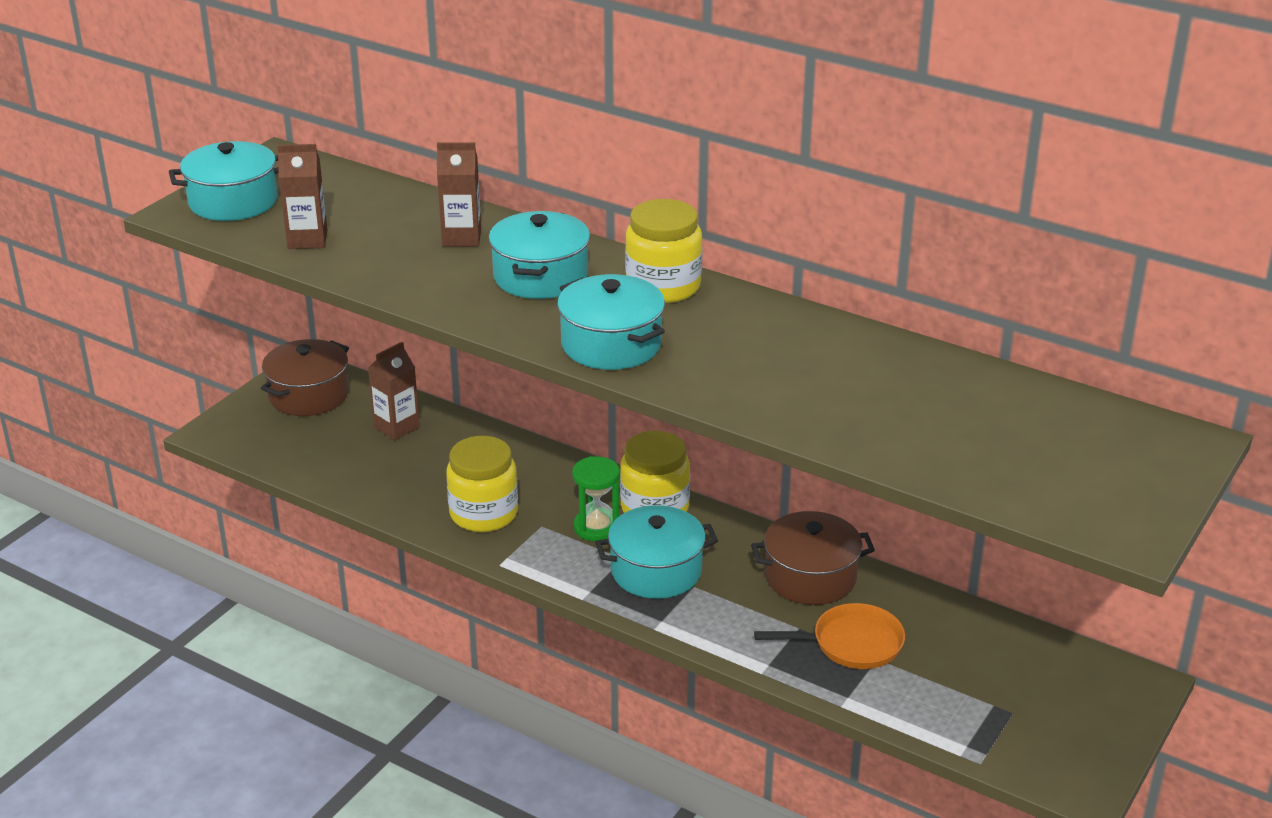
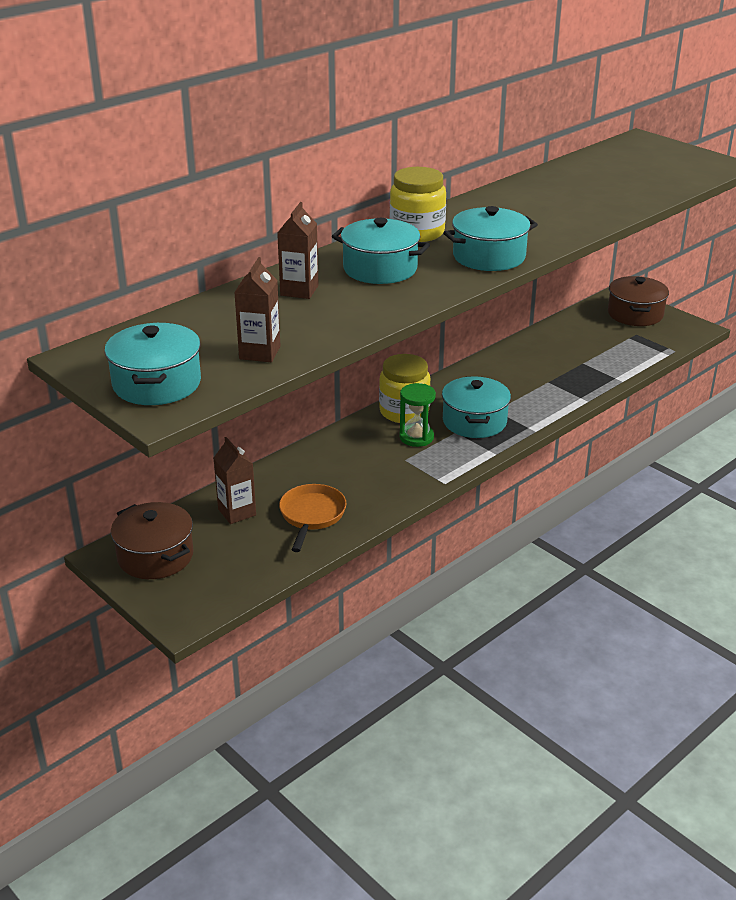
camera: 75 degrees left, 0 degrees up
yellow jar [446,436,518,532] -> none
brown pot [751,511,875,605] -> brown pot moved to [608,276,669,326]
orange pan [754,603,905,669] -> orange pan moved to [279,484,347,552]

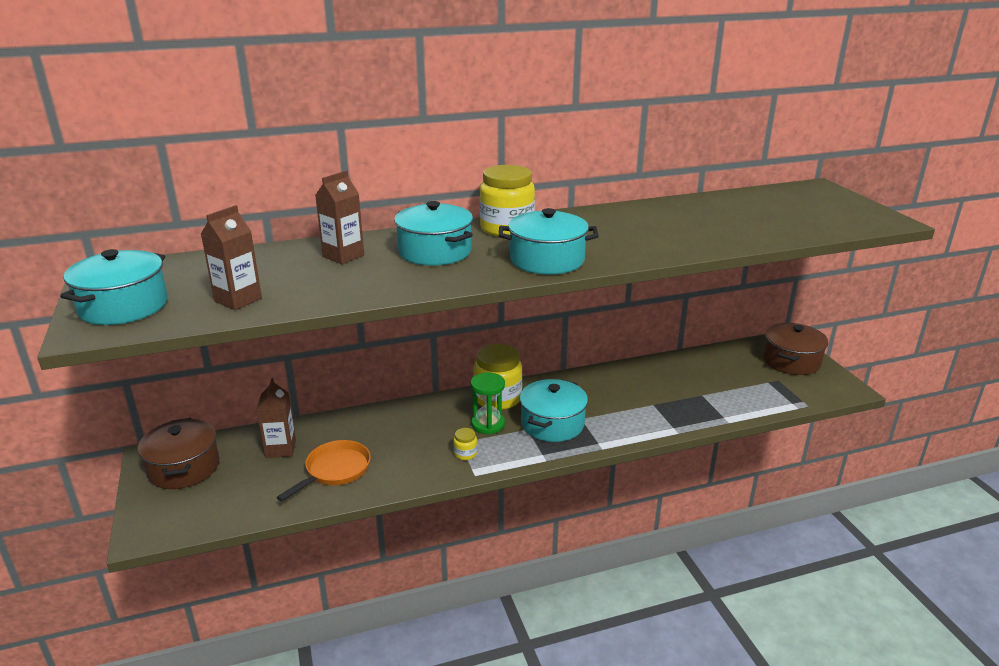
camera: 25 degrees right, 5 degrees down
none -> yellow jar [454,428,477,460]

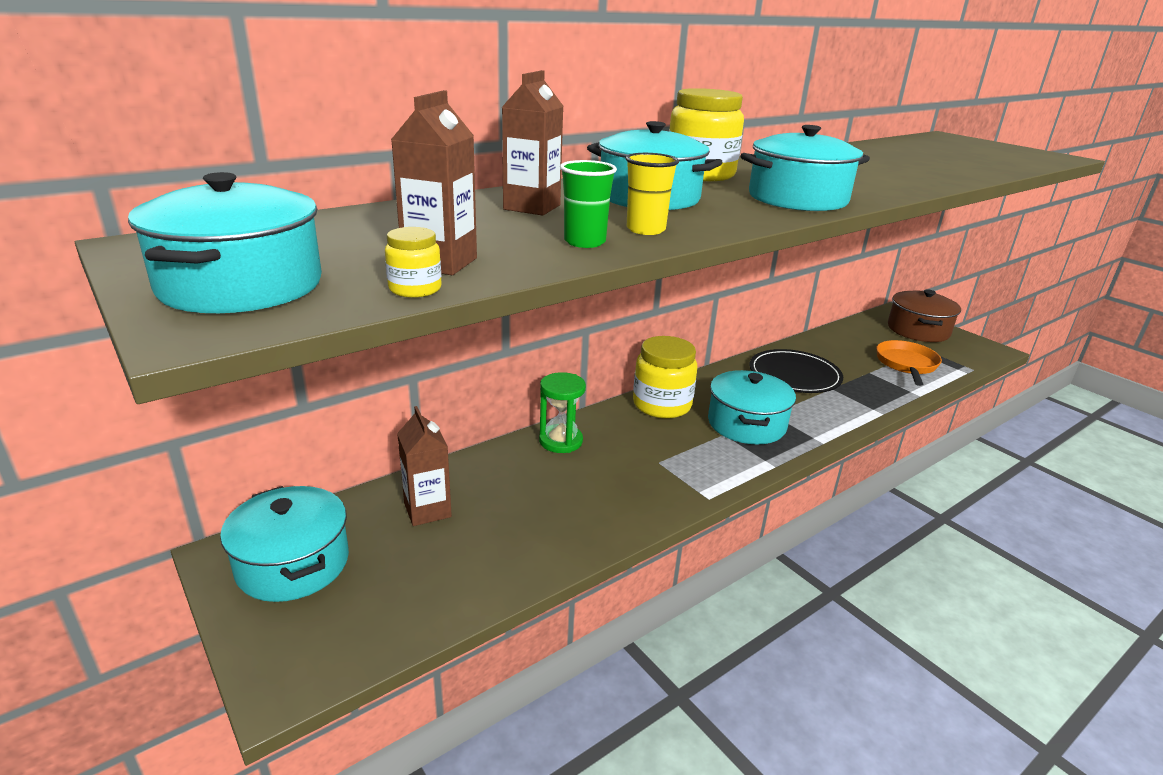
camera: 20 degrees left, 0 degrees up
brown pot [138,418,219,489] -> turquoise pot [220,486,349,602]
orange pan [277,440,371,501] -> orange pan moved to [876,340,942,386]
yellow jar [454,428,477,460] -> yellow jar moved to [385,227,442,298]
green hourglass [471,373,505,434] -> green hourglass moved to [539,372,586,453]
none -> green cup [560,160,617,248]
none -> yellow cup [625,153,679,235]
none -> black plate [749,349,843,393]

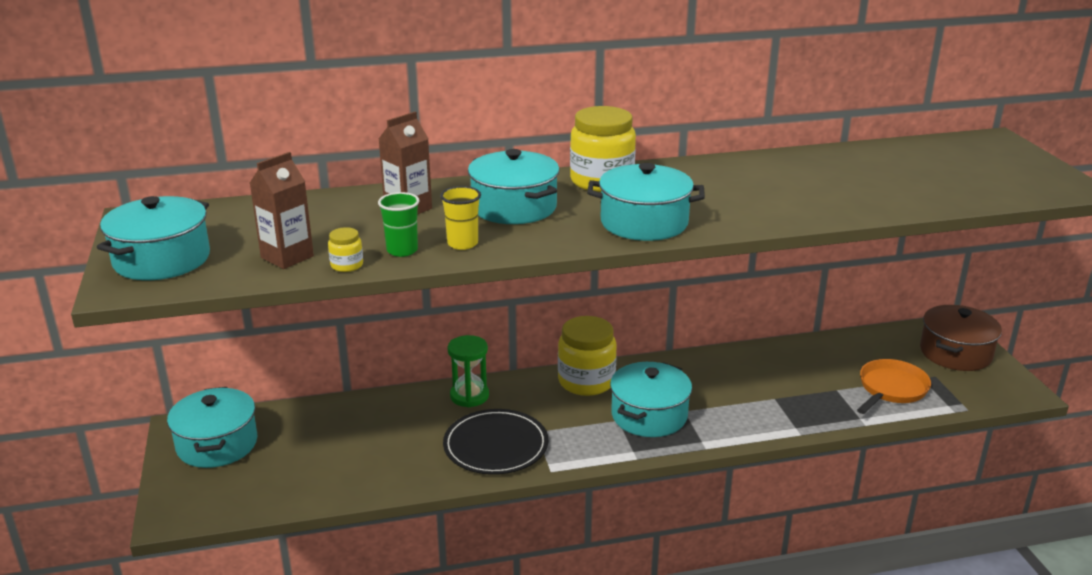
camera: 25 degrees right, 0 degrees up
yellow jar [385,227,442,298] -> yellow jar moved to [328,227,363,272]
brown carton [397,406,452,526] -> none
black plate [749,349,843,393] -> black plate moved to [443,409,548,475]

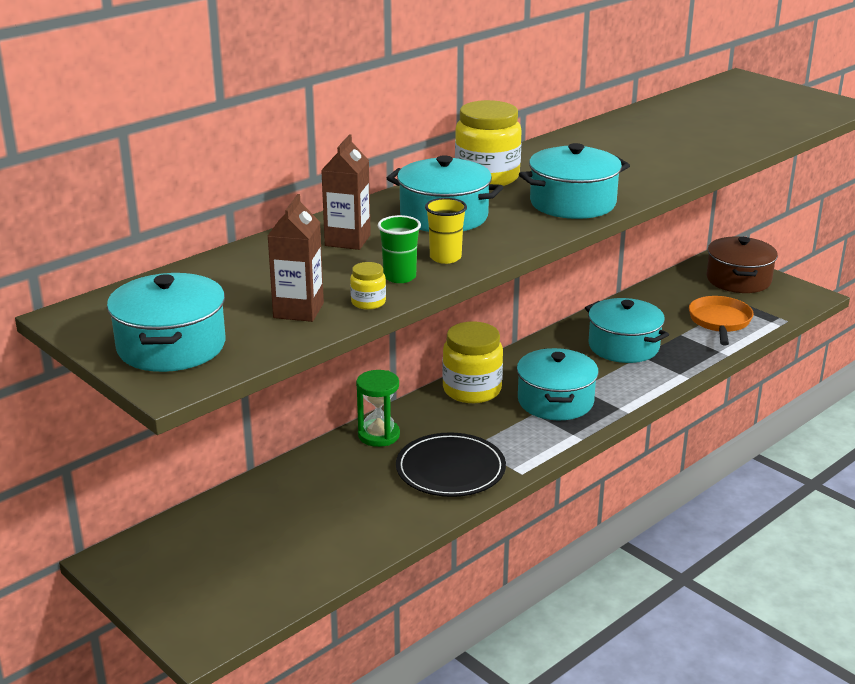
camera: 30 degrees left, 0 degrees up
turquoise pot [167,387,258,468] -> turquoise pot moved to [585,298,669,363]

